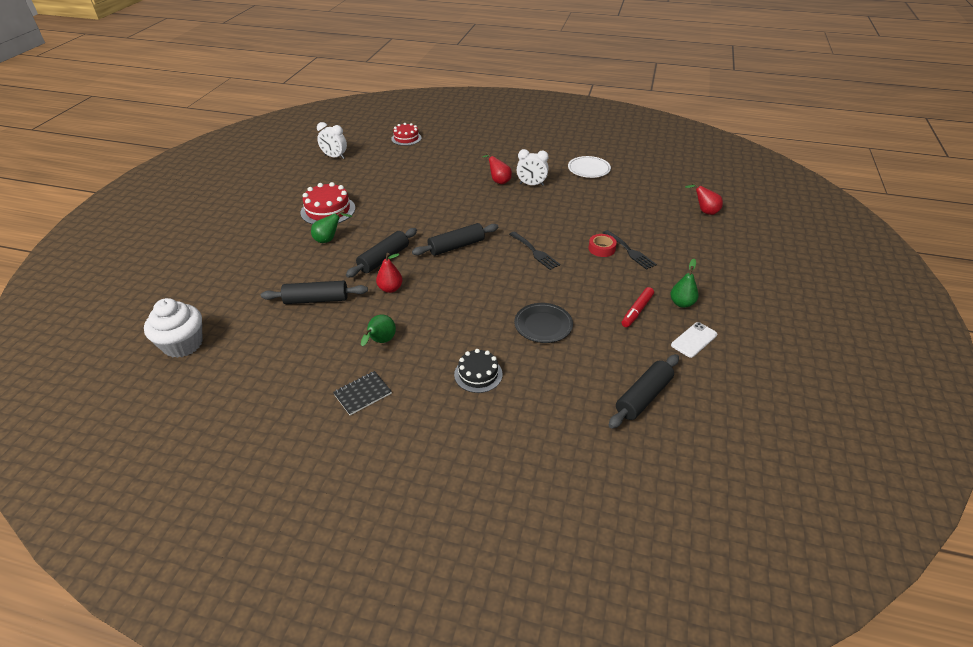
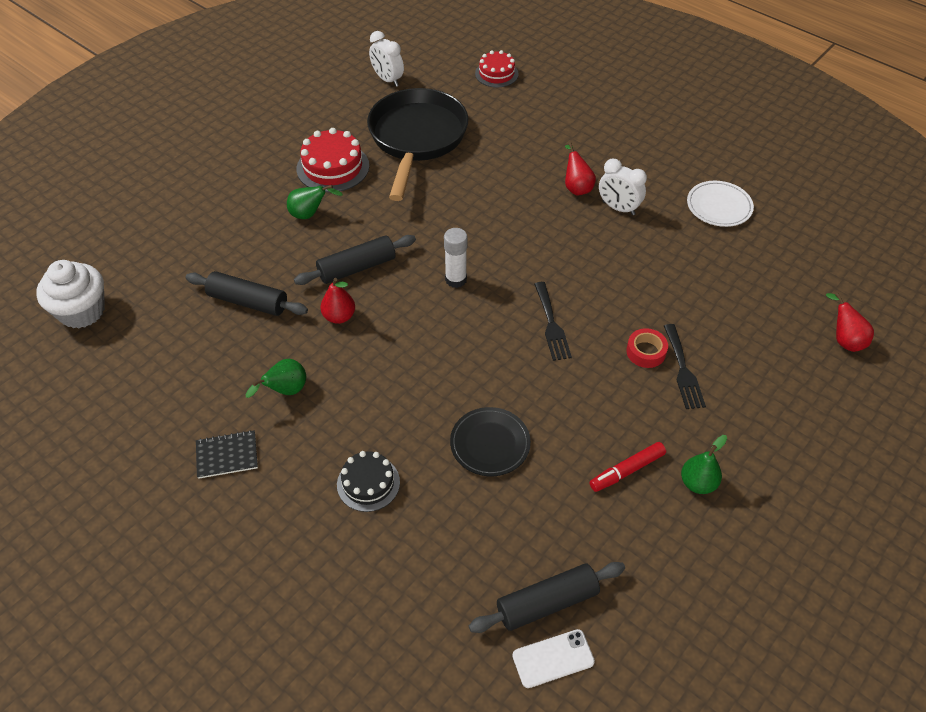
camera: 25 degrees right, 10 degrees up
black rolling pin [412,223,499,256] -> white glue stick [444,228,468,288]
white phone [671,322,717,358] -> white phone moved to [512,629,595,688]
none -> black pan [367,88,469,201]

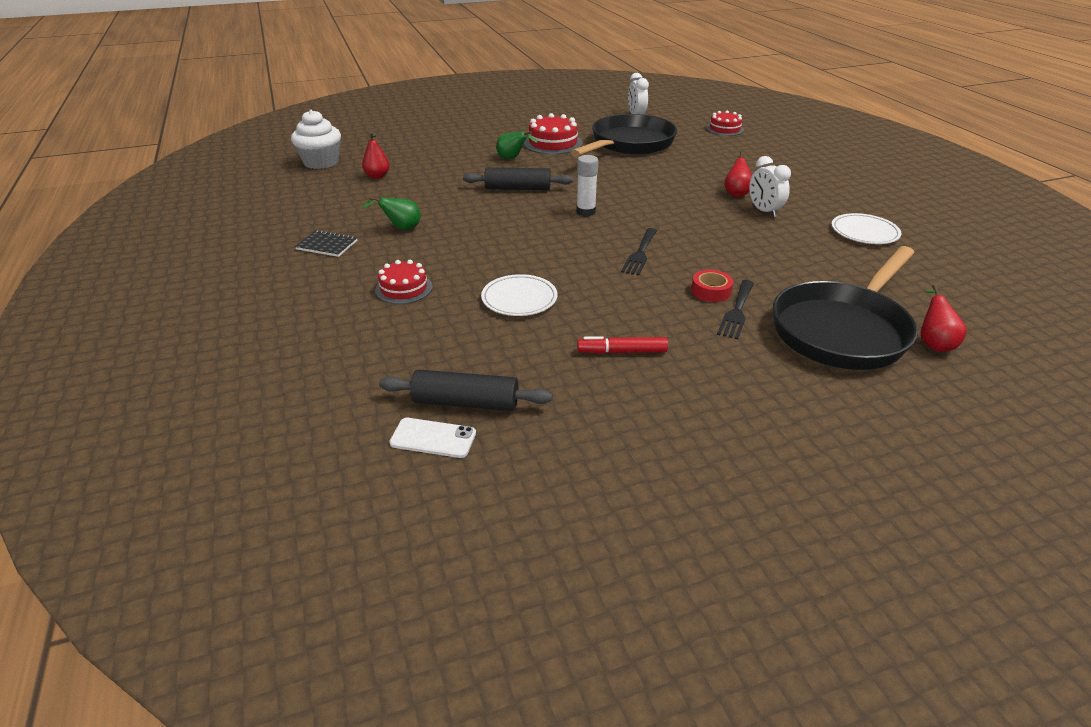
camera: 30 degrees right, 15 degrees down
black rolling pin [186,271,308,316] -> none
red pear [321,278,355,324] -> red pear moved to [362,132,390,179]
black cake [337,451,400,512] -> red cake [375,260,433,304]
black plate [450,407,531,476] -> white plate [481,274,557,316]
green pear [681,435,727,494] -> none
none -> black pan [773,246,918,370]

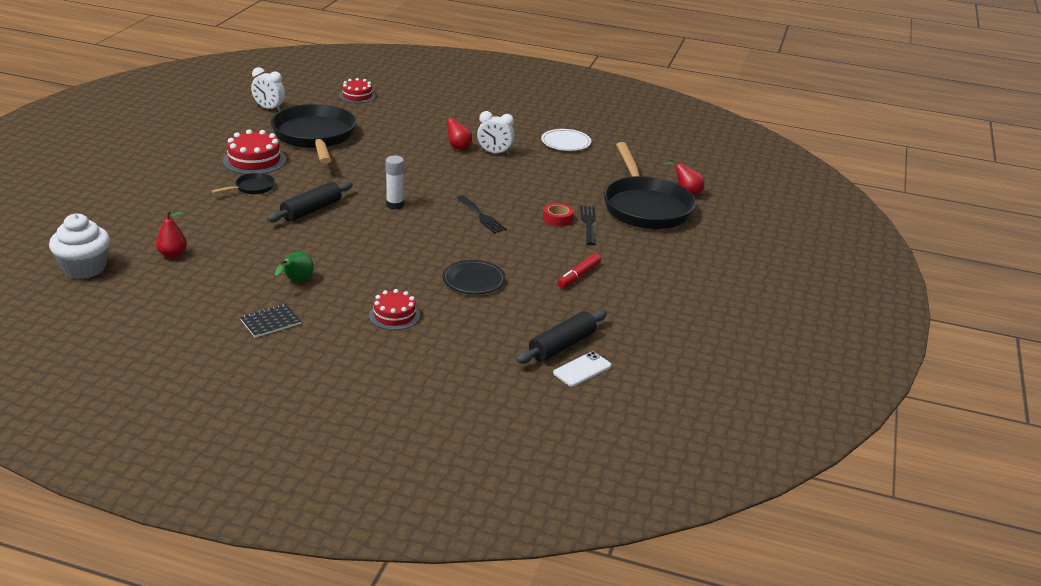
camera: 55 degrees left, 5 degrees down
white plate [481,274,557,316] -> black plate [442,260,506,294]
green pear [496,131,538,159] -> black pan [212,173,275,195]
black fork [717,280,754,339] -> black fork turned 150 degrees counterclockwise [580,206,596,245]

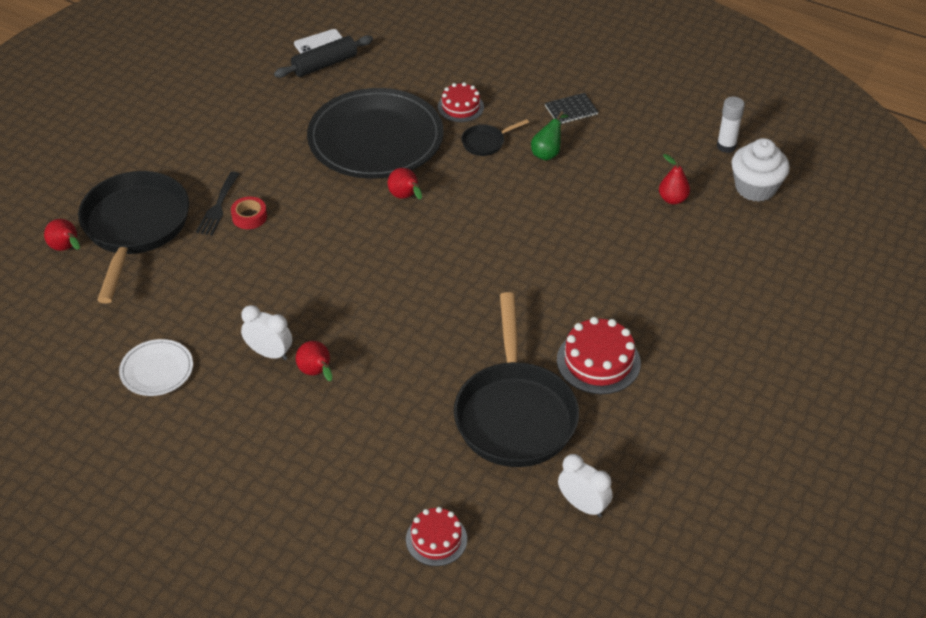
camera: 165 degrees left, 15 degrees up
black pan [212,173,275,195] -> black pan moved to [461,119,529,156]
black rolling pin [267,181,353,222] -> none
white glue stick [385,155,404,209] -> white glue stick moved to [717,97,745,153]
black plate [442,260,506,294] -> black plate [307,88,444,179], size x2.18
black fork [457,195,507,234] -> none
red marker [557,254,601,288] -> none
none -> red pear [388,168,422,200]

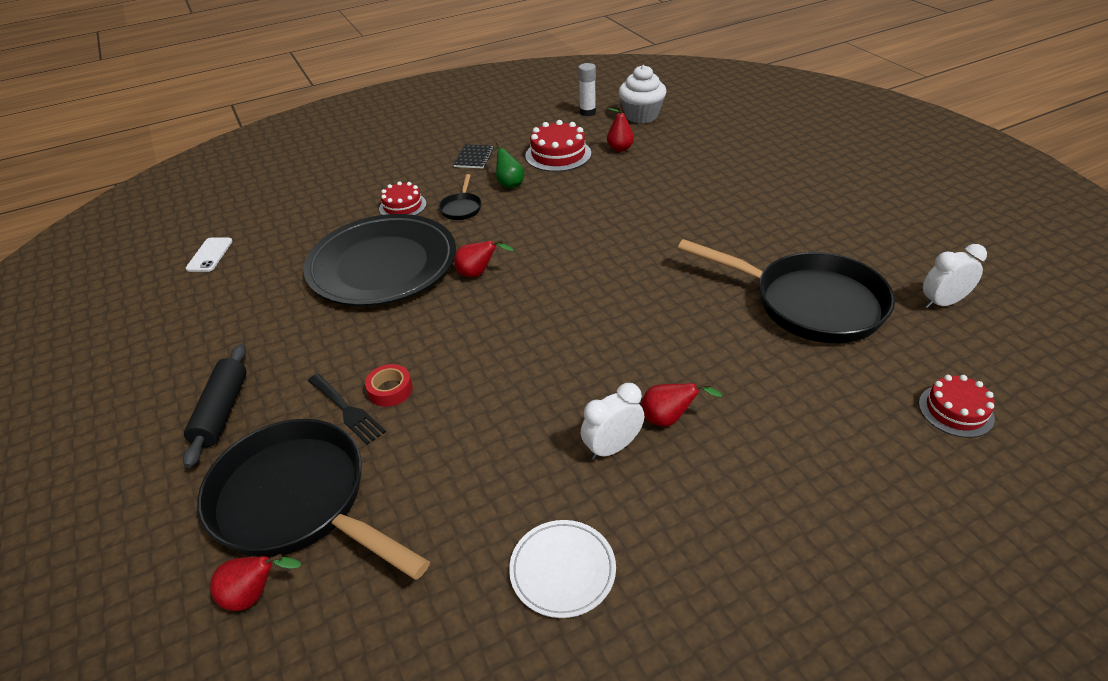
camera: 55 degrees left, 5 degrees down
black rolling pin [274,35,373,78] -> black rolling pin moved to [183,344,247,468]
red cake [557,317,641,394] -> red cake moved to [525,120,591,172]

